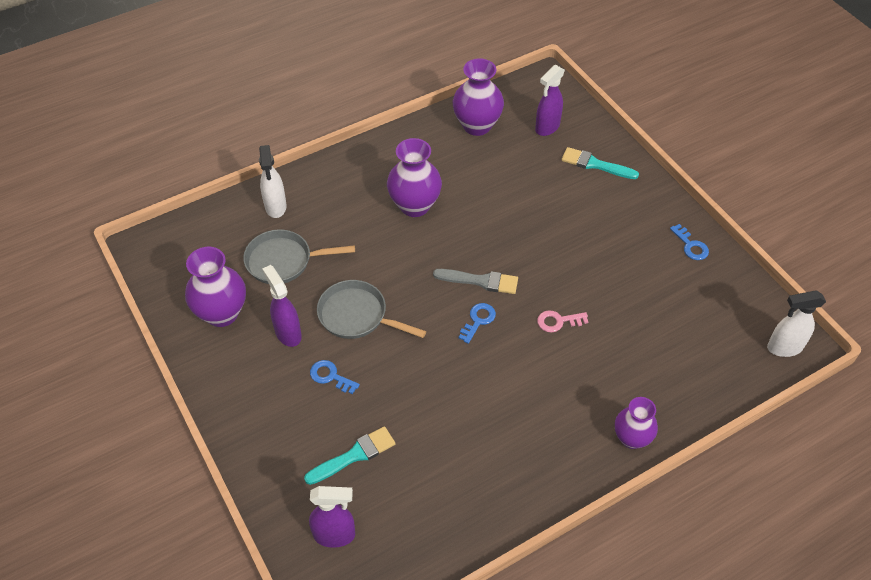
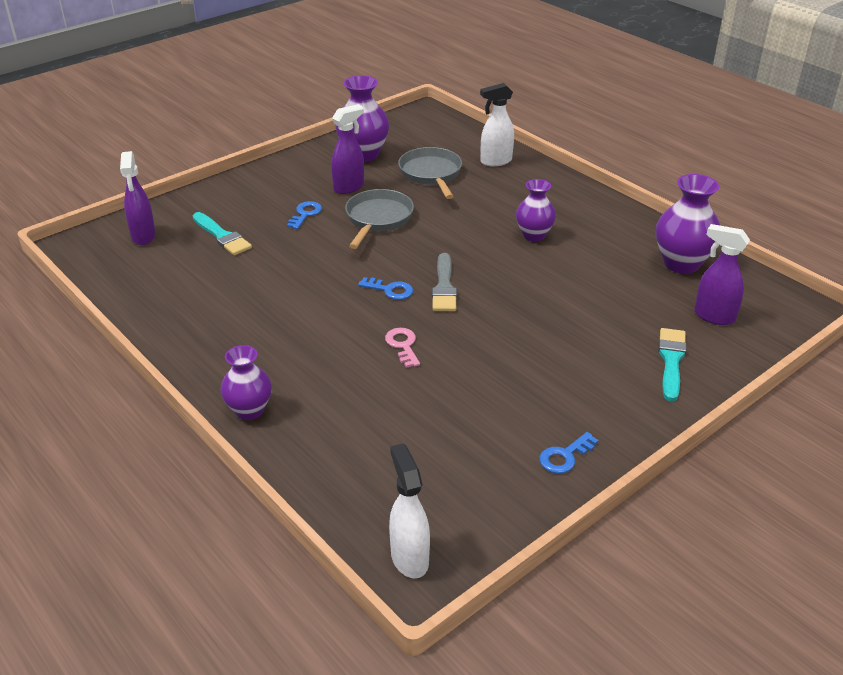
camera: 80 degrees right, 15 degrees down
purple vase [387,138,442,217] -> purple vase [516,179,556,242], size x0.66

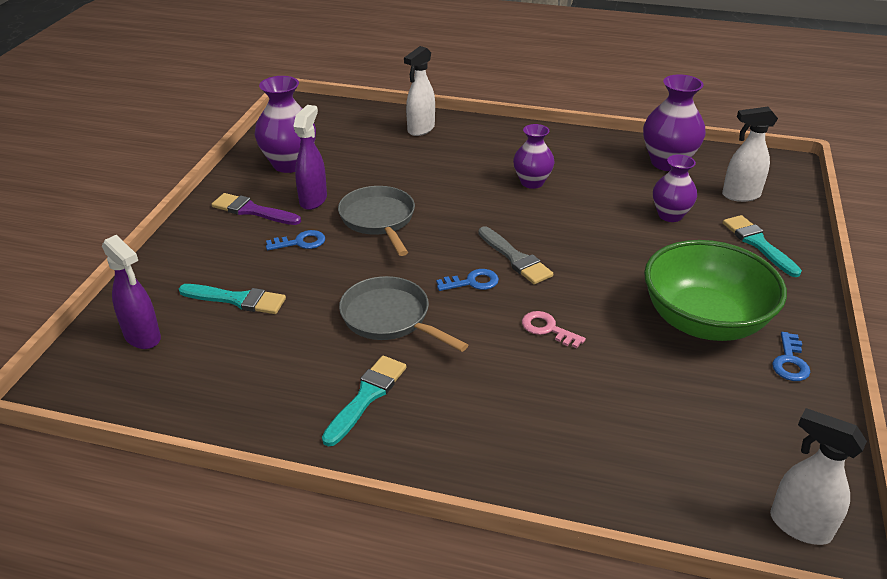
camera: 35 degrees left, 0 degrees up
purple vase [220,345,272,420] -> purple vase moved to [653,155,697,222]
blue key [287,201,322,229] -> blue key turned 90 degrees clockwise [266,230,325,250]
grey pan [398,147,462,199] -> grey pan moved to [339,276,468,352]
purple spray bottle [694,224,750,325] -> white spray bottle [722,107,778,202]
none -> purple brush [212,193,301,225]
none -> turquoise brush [322,356,407,447]
none -> green bowl [644,240,787,341]

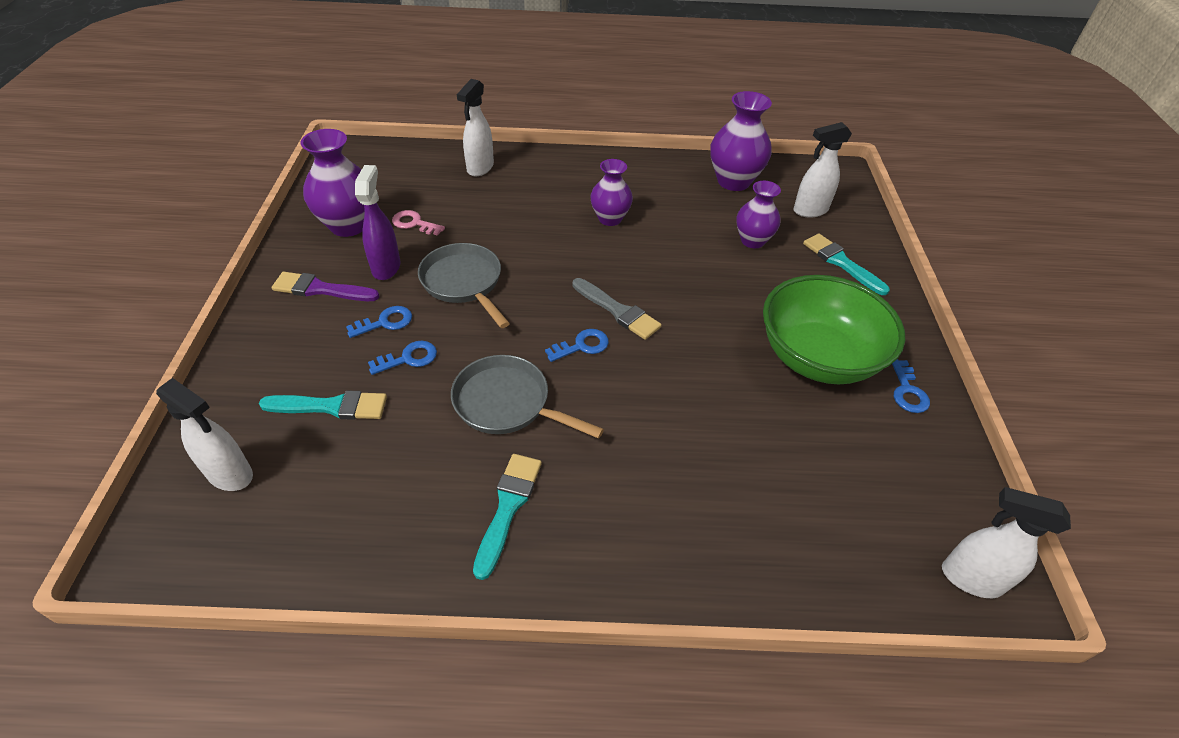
camera: 15 degrees left, 10 degrees up
purple spray bottle [102,235,161,349] -> white spray bottle [156,378,253,491]
pink key [522,311,586,348] -> pink key moved to [392,210,445,236]
none -> blue key [368,341,437,375]

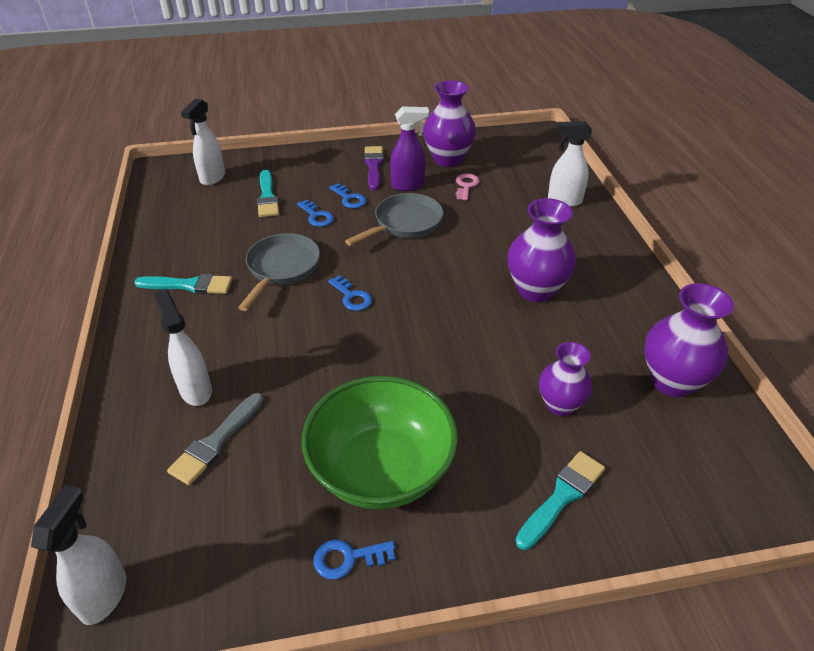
camera: 80 degrees right, 5 degrees down
grey brush [572,278,662,340] -> grey brush moved to [167,393,264,485]
purple vase [590,159,633,226] -> purple vase [507,198,576,302], size x1.52
white spray bottle [794,122,852,218] -> white spray bottle moved to [154,289,212,406]

